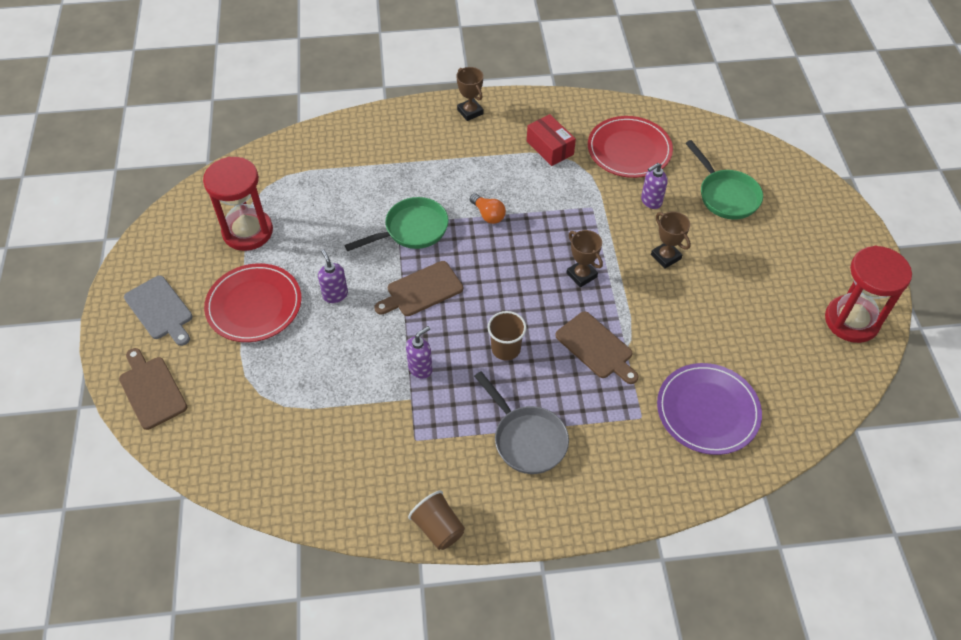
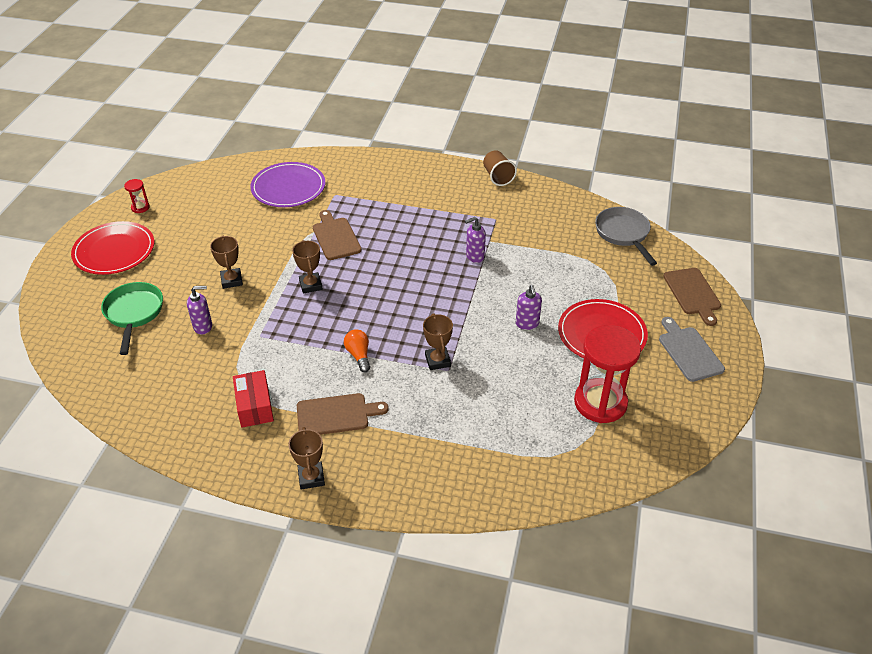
camera: 160 degrees left, 10 degrees down
green pan [345,197,449,251] -> brown trophy [423,313,453,370]
brown cutting board [374,261,463,316] -> brown cutting board moved to [297,393,389,435]
grey pan [474,371,569,474] -> grey pan moved to [595,207,657,266]
brown cup [487,311,526,361] -> none
red plate [588,116,673,178] -> red plate moved to [71,221,154,275]
red hourglass [825,246,912,343] -> red hourglass [124,179,150,213], size x0.42

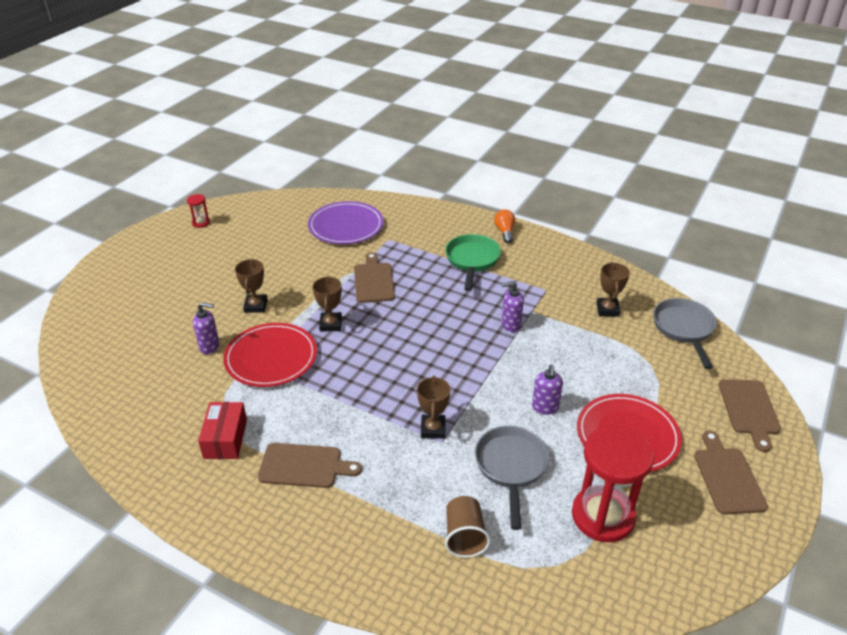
camera: 15 degrees right, 5 degrees down
red plate [71,221,154,275] -> red plate moved to [223,323,317,387]
green pan [101,282,163,355] -> green pan moved to [445,234,501,291]
brown trophy [289,427,325,490] -> brown trophy moved to [597,262,630,317]
orange light bulb [344,329,370,372] -> orange light bulb moved to [494,209,515,243]
brown cup [483,151,517,186] -> brown cup moved to [445,496,490,558]
grey cutting board [659,317,725,382] -> brown cutting board [694,431,768,515]
none -> grey pan [475,426,549,530]

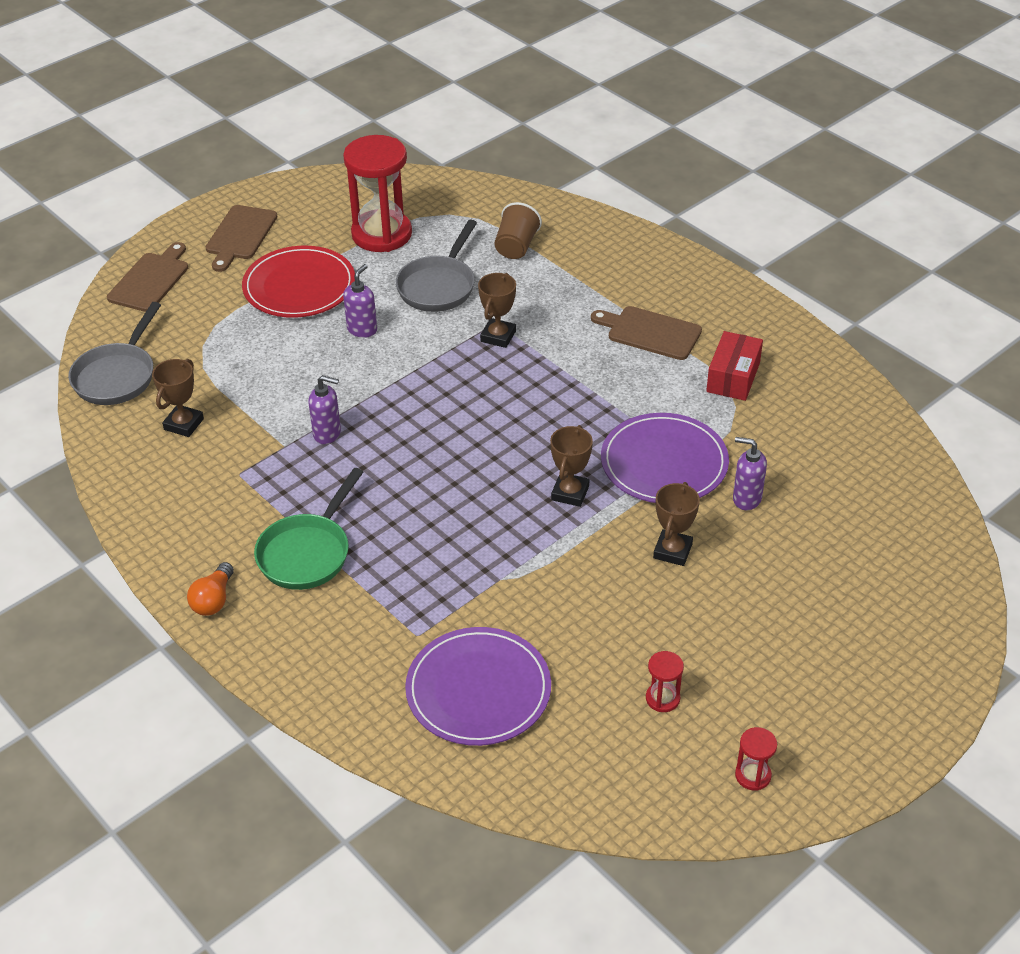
camera: 160 degrees left, 5 degrees up
red plate [223,323,317,387] -> purple plate [601,413,729,503]
brown cutting board [354,253,395,303] -> none
none -> red hourglass [646,651,684,712]

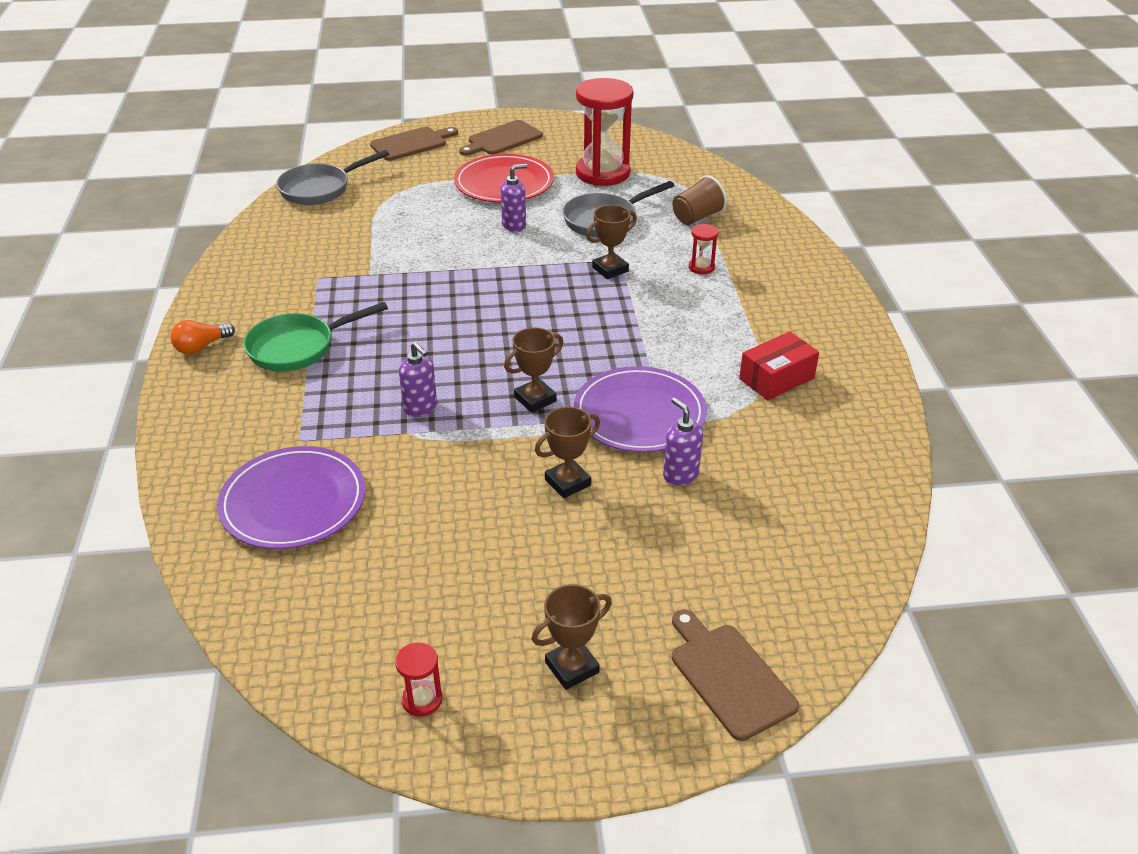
camera: 35 degrees right, 5 degrees down
brown trophy [152,359,204,437] -> brown trophy moved to [532,584,612,690]
purple soap dispenser [308,375,341,444] -> purple soap dispenser moved to [399,342,437,417]
brown cutting board [591,306,702,360] -> brown cutting board moved to [672,609,799,741]
red hourglass [646,651,684,712] -> red hourglass moved to [689,224,718,274]

